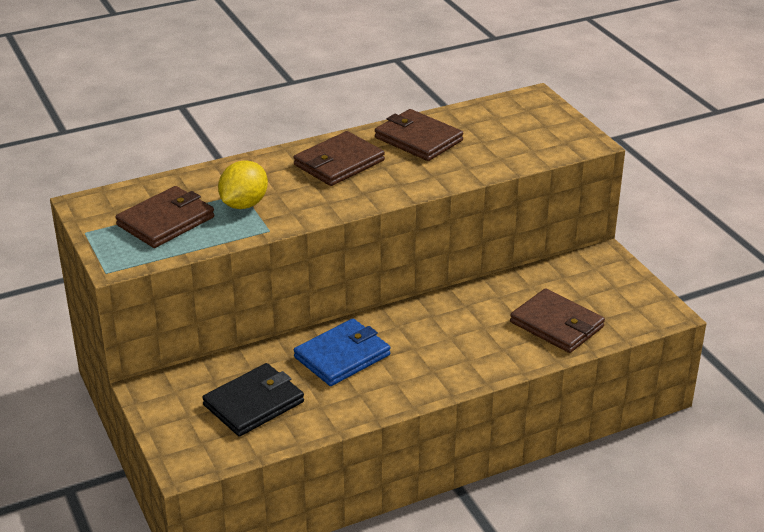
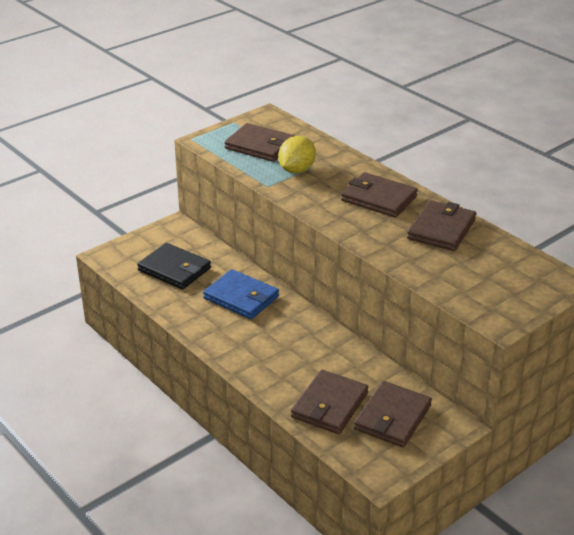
camera: 75 degrees right, 0 degrees up
yellow lemon [218,160,268,209] -> yellow lemon turned 75 degrees counterclockwise [278,136,316,173]
none -> brown wallet [354,381,432,448]

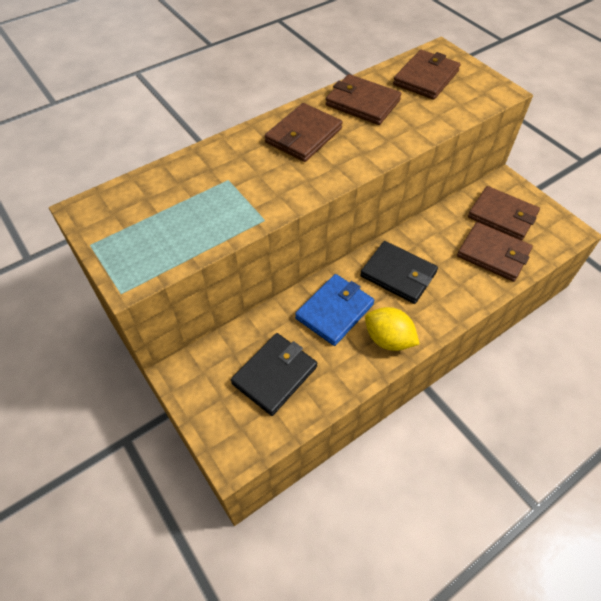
camera: 85 degrees left, 20 degrees up
brown wallet [224,123,295,162] -> brown wallet moved to [393,50,461,100]
yellow lemon [278,136,316,173] -> yellow lemon moved to [365,307,420,351]
none -> black wallet [360,241,438,304]

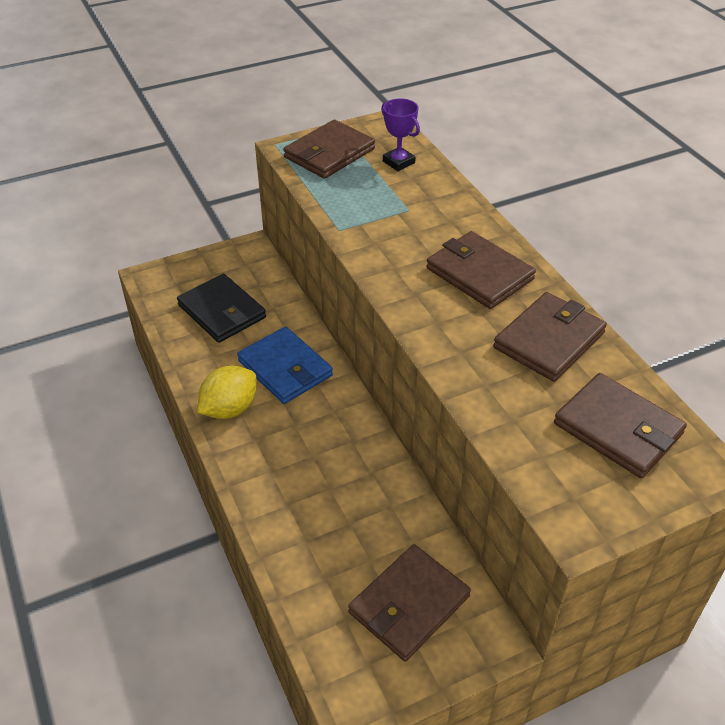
camera: 100 degrees right, 10 degrees down
black wallet [360,241,438,304] -> none
brown wallet [457,222,533,282] -> brown wallet moved to [283,120,375,179]
none -> purple trophy [381,99,420,171]

